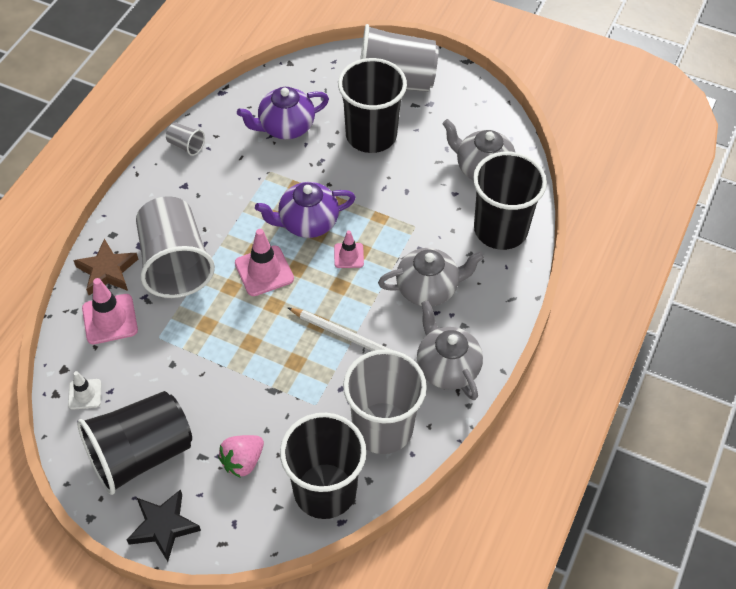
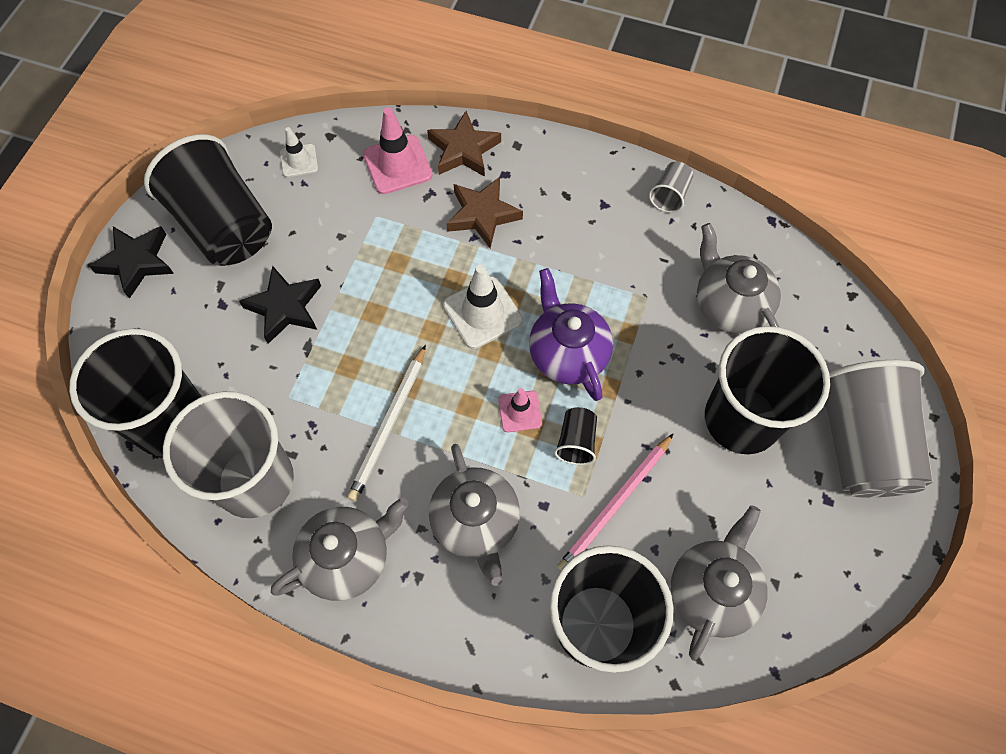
camera: 85 degrees right, 10 degrees up
grey cup [136,196,215,298] -> brown star [447,177,523,248]
pink strawberry [218,435,264,478] -> none
pink traffic cone [235,229,294,296] -> white traffic cone [443,264,523,349]
purple teapot [237,87,329,139] -> grey teapot [697,223,781,334]
none -> black star [239,266,321,344]
none -> black cup [554,407,597,465]
none -> pink pencil [557,433,674,571]

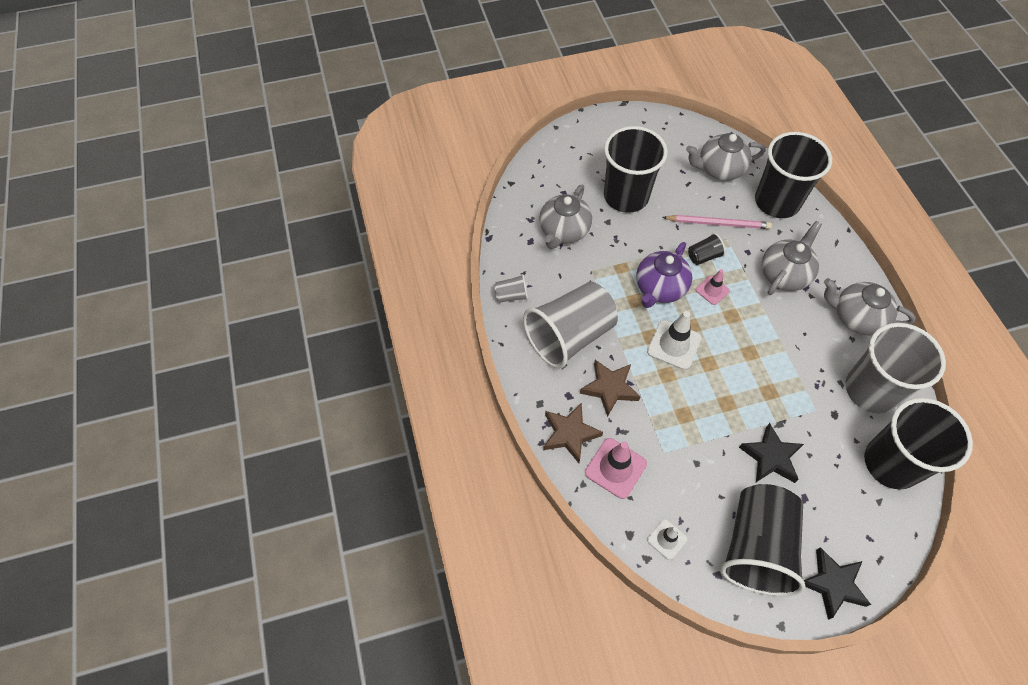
camera: 125 degrees left, 5 degrees down
white pencil [347,345,426,501] -> none
grey cup [825,360,933,498] -> grey cup moved to [523,282,618,369]

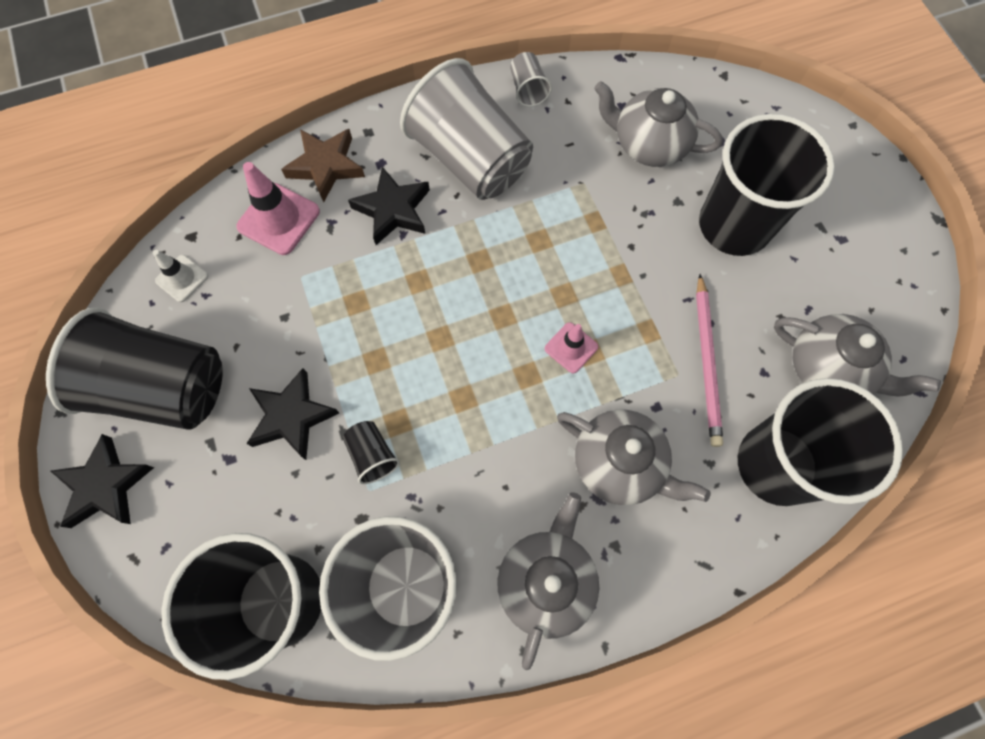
camera: 85 degrees right, 10 degrees up
brown star [580,360,641,417] -> black star [348,167,430,245]
purple teapot [636,242,692,308] -> none
white traffic cone [647,311,702,370] -> none
grey teapot [686,133,766,181] -> grey teapot turned 135 degrees clockwise [774,314,941,397]
black cup [688,233,726,265] -> black cup moved to [343,421,400,484]

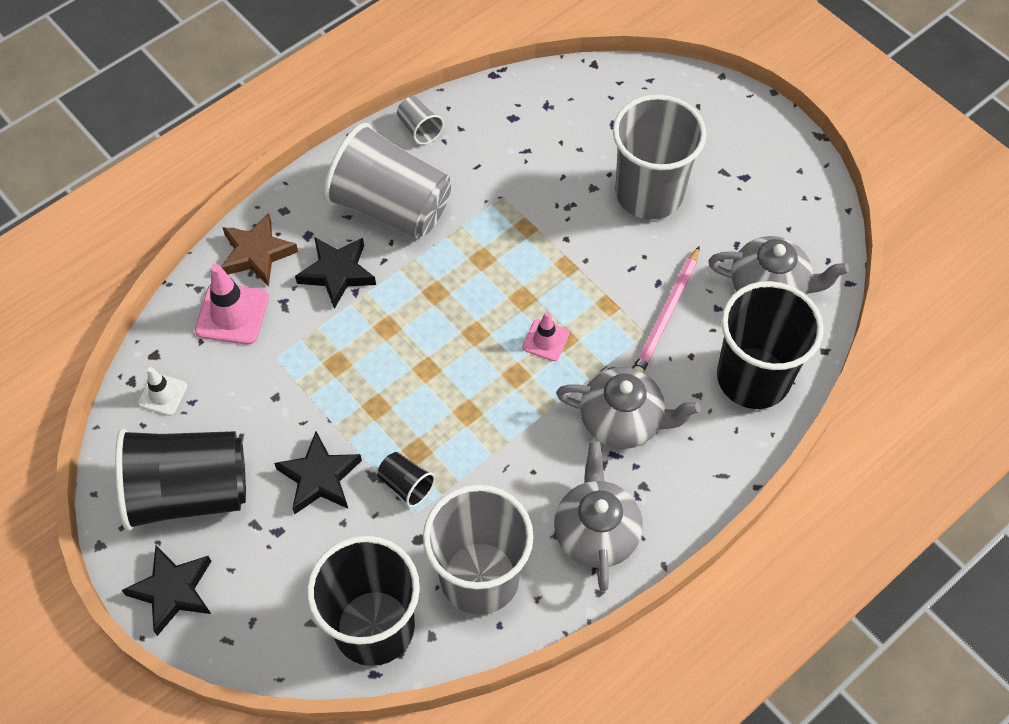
camera: 20 degrees left, 10 degrees down
grey teapot [594,81,723,167] -> none
pink pencil [696,274,723,447] -> pink pencil turned 45 degrees clockwise [633,246,700,373]
black cup [699,114,835,256] -> grey cup [613,95,706,219]

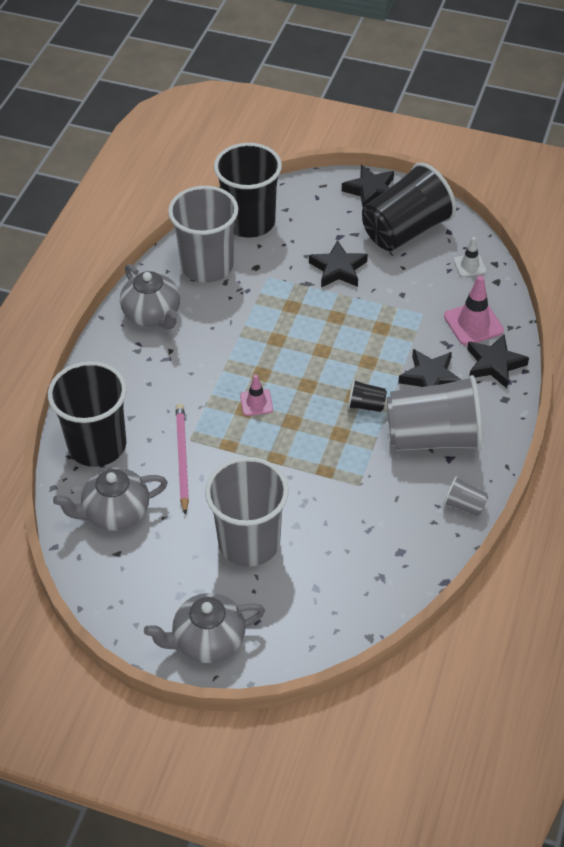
camera: 150 degrees right, 10 degrees down
brown star [221,213,298,286] -> black star [467,334,529,388]
black cup [378,452,435,507] -> black cup moved to [348,379,387,412]
grey teapot [556,367,700,449] -> grey teapot moved to [144,593,265,663]

